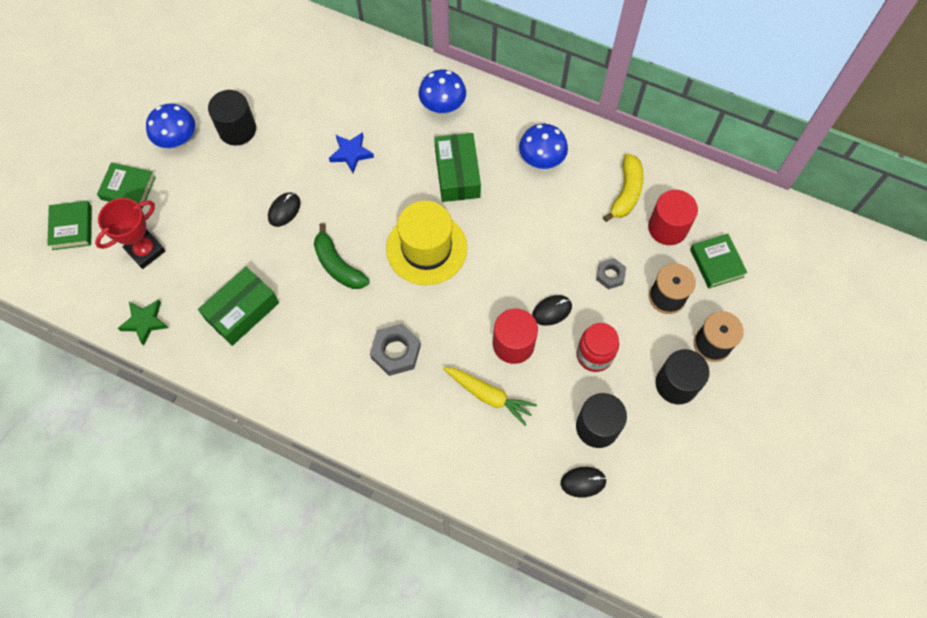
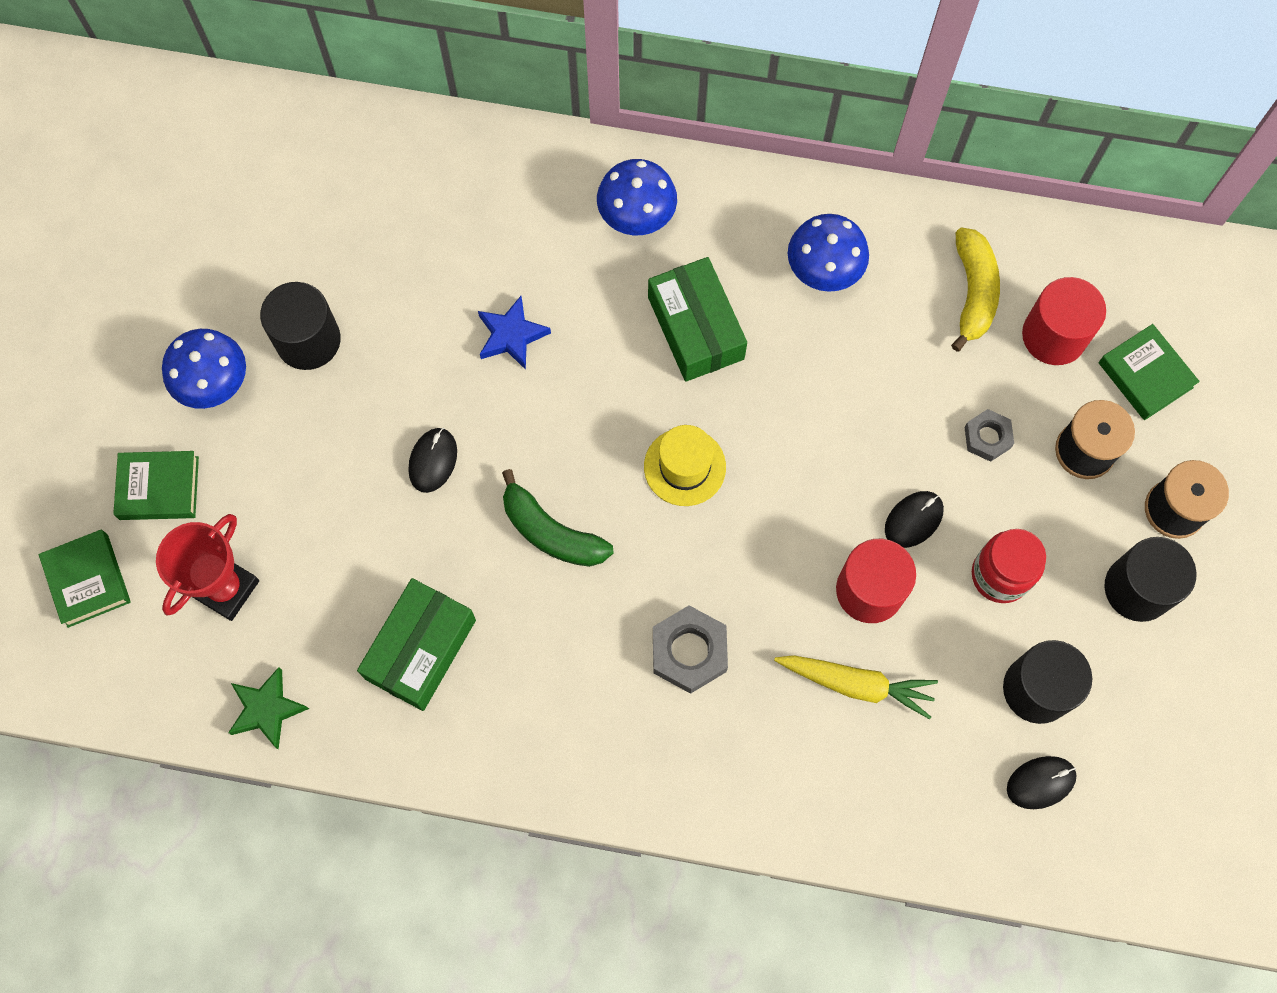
camera: 15 degrees left, 5 degrees up
yellow hat [386,201,467,285] -> yellow hat [644,425,726,506], size x0.61

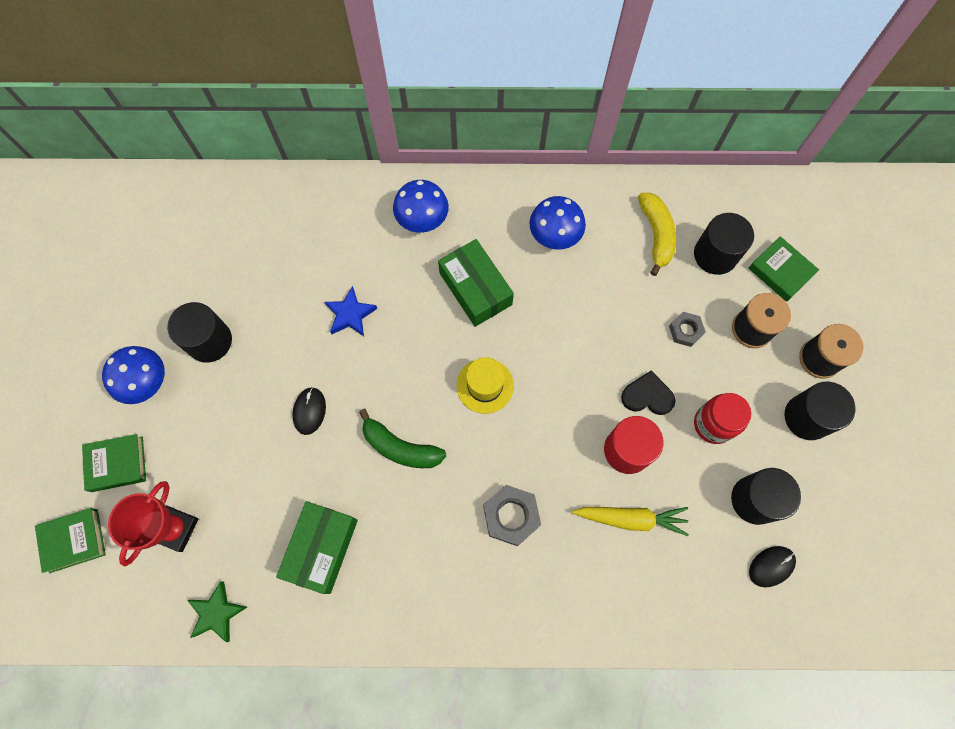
camera: 10 degrees left, 0 degrees up
green book [38,530,131,628] -> green book turned 75 degrees counterclockwise [35,508,106,573]
black mouse [885,491,944,548] -> black heart [621,370,676,415]
red cylinder [1022,277,1106,365] -> black cylinder [694,213,754,275]

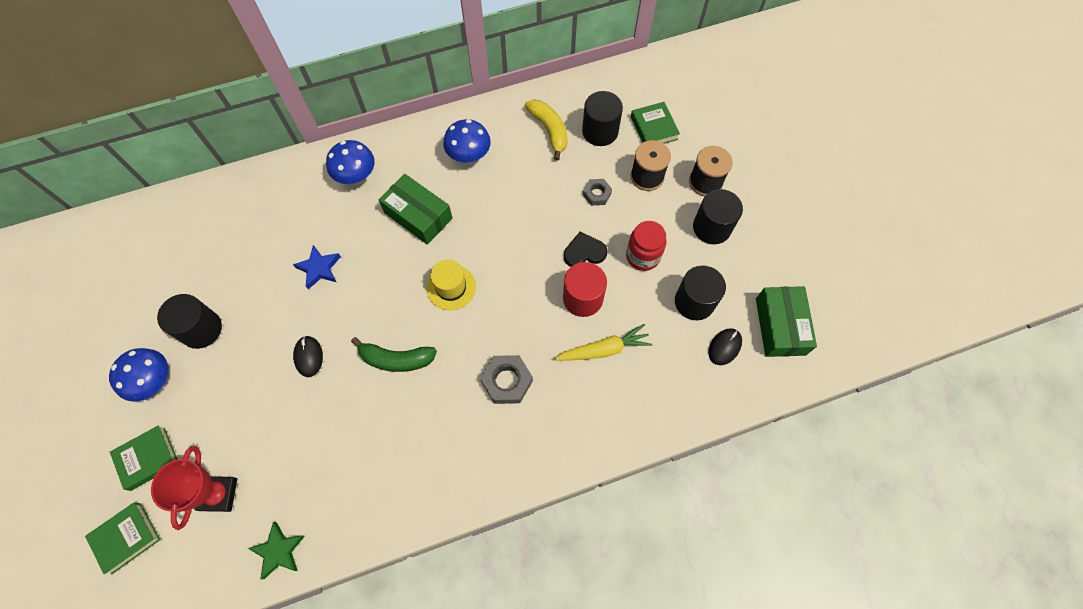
camera: 20 degrees left, 5 degrees down
green box [276,501,358,594] -> green box moved to [756,286,817,357]
green book [749,236,819,302] -> green book turned 45 degrees clockwise [631,102,680,144]

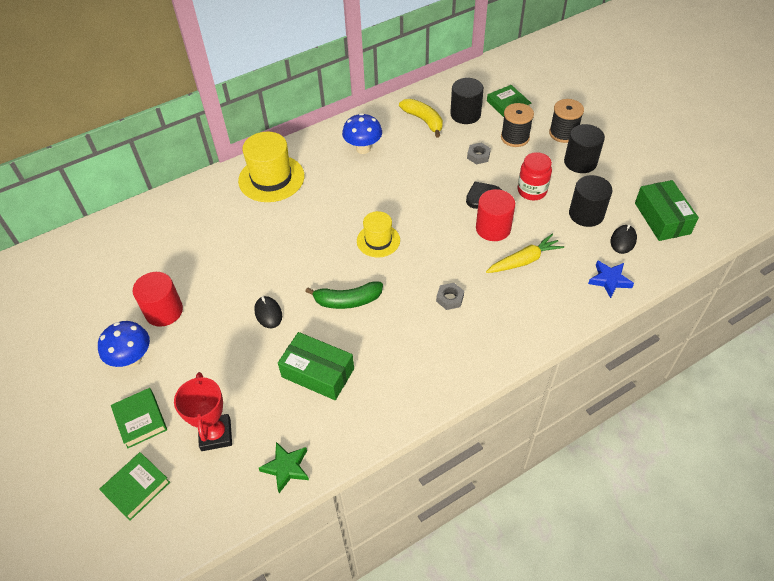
camera: 10 degrees left, 15 degrees down
green book [110,426,177,491] -> green book turned 75 degrees counterclockwise [111,388,167,449]
black cylinder [157,294,222,349] -> red cylinder [133,272,183,327]
blue star [293,245,341,289] -> blue star moved to [588,260,634,298]
blue mushroom [326,140,375,185] -> yellow hat [238,132,305,202]
green box [379,174,452,245] -> green box moved to [278,332,354,400]
grey nut [480,355,533,404] -> grey nut [436,283,464,310], size x0.62

